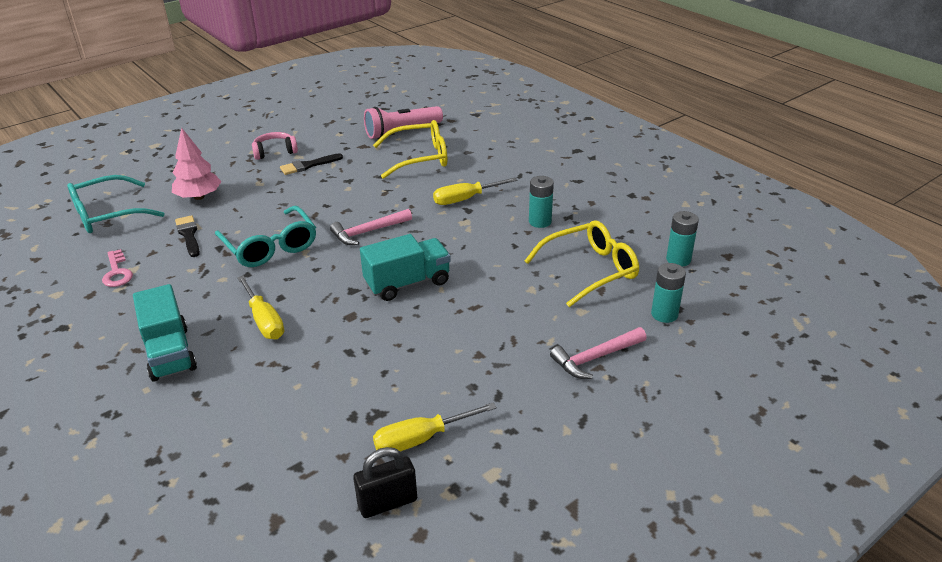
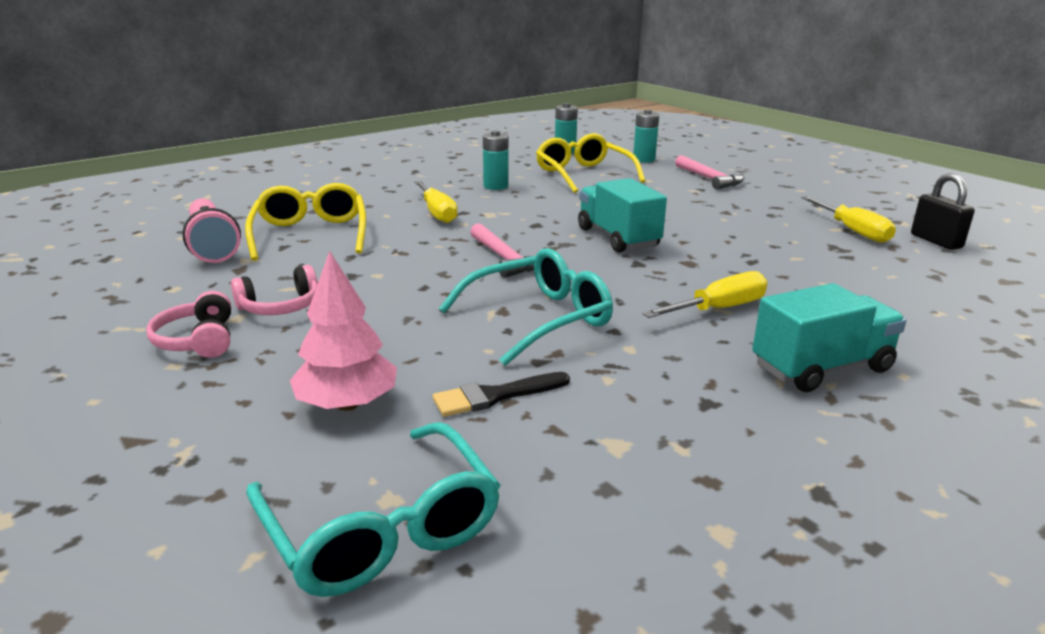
camera: 90 degrees left, 10 degrees down
pink key [102,249,133,287] -> none
black brush [280,153,343,175] -> pink headphones [231,265,318,315]

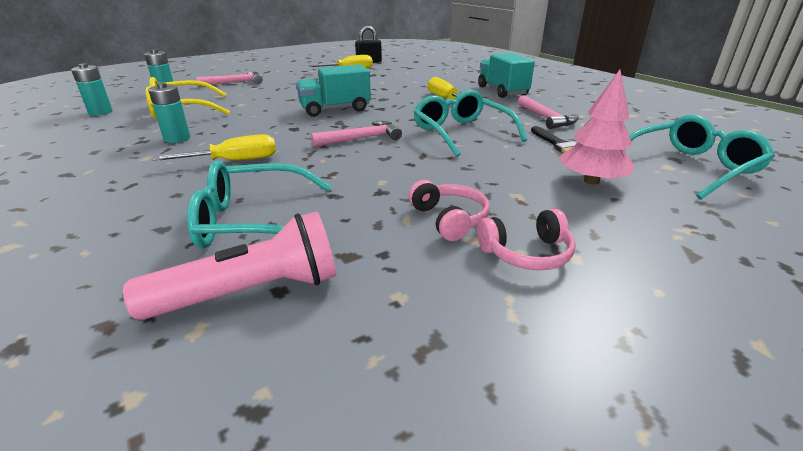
camera: 85 degrees left, 5 degrees up
yellow glasses [245,183,366,261] -> turquoise glasses [187,161,331,249]
none -> pink hammer [518,95,579,129]

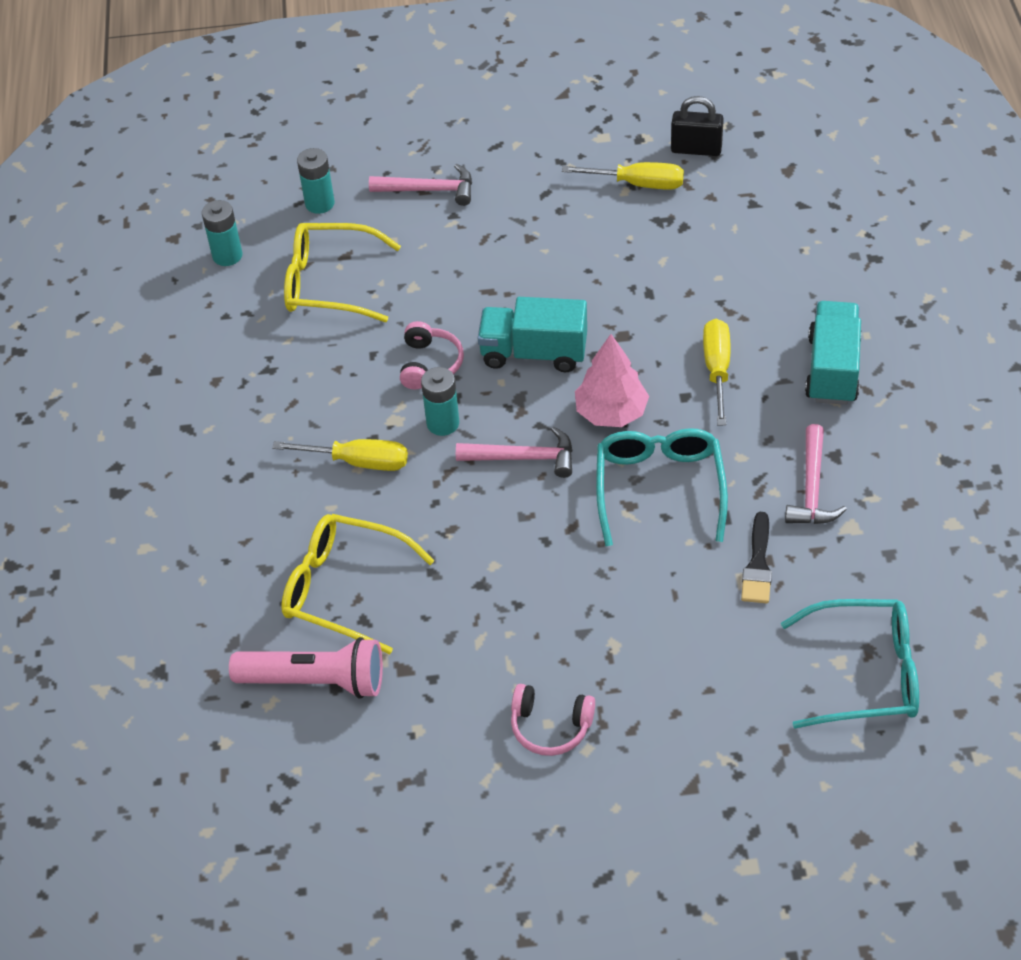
camera: 30 degrees right, 20 degrees up
turquoise battery [148,83,190,143] -> turquoise battery moved to [421,367,459,436]
turquoise glasses [187,161,331,249] -> yellow glasses [281,514,435,654]
pink headphones [408,180,490,241] -> pink headphones moved to [400,321,464,389]
pink tree [560,70,634,185] -> pink tree moved to [575,334,649,427]

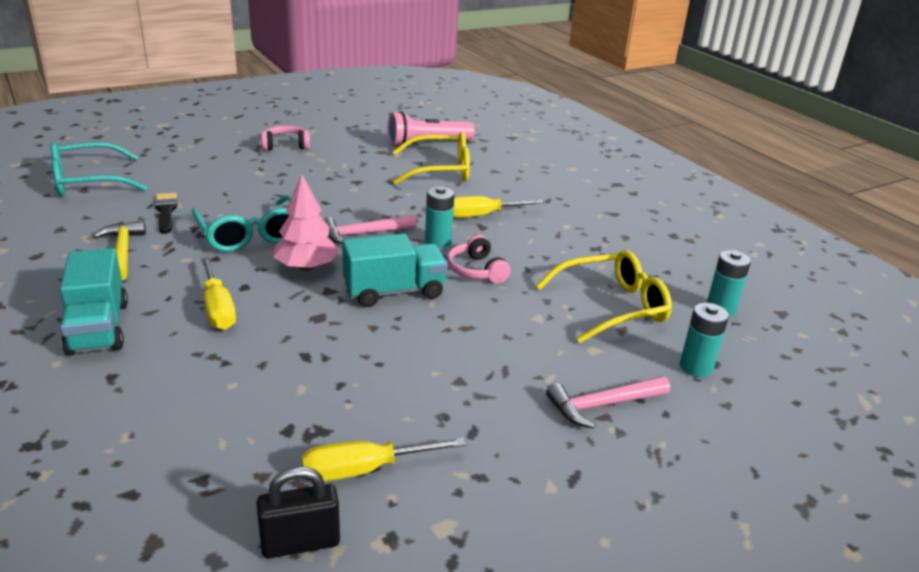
camera: 150 degrees right, 20 degrees down
pink hammer [785,424,847,524] -> yellow hammer [93,220,146,281]

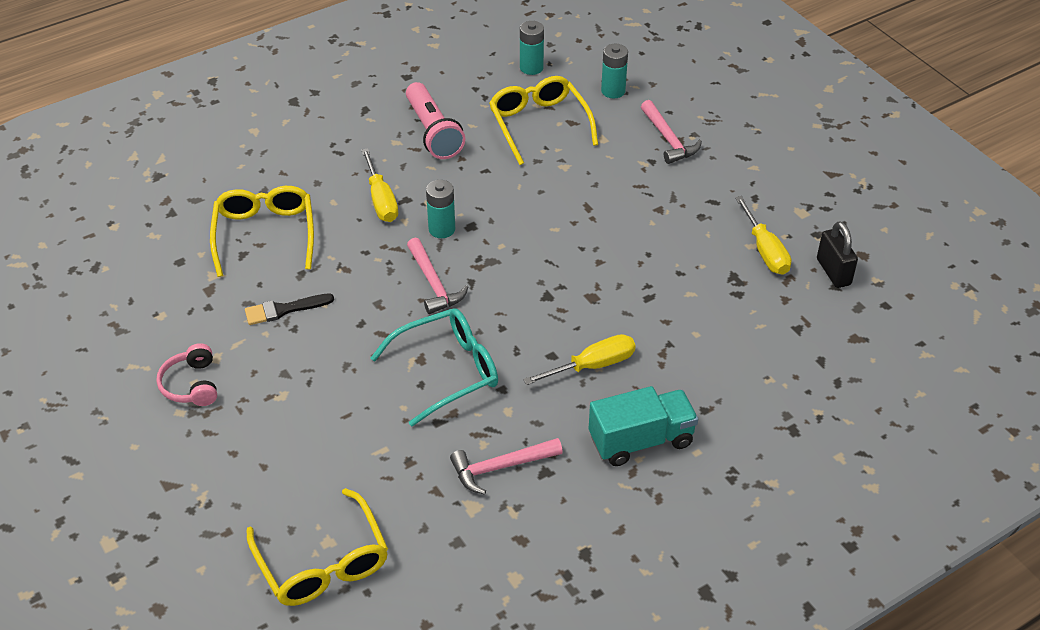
camera: 90 degrees left, 15 degrees up
turquoise glasses [50,142,147,196] -> yellow glasses [247,488,388,606]
yellow hammer [93,220,146,281] -> pink hammer [450,438,563,495]
black brush [155,193,177,234] -> black brush moved to [245,293,334,325]
pink tree [273,174,339,271] -> none
turquoise truck [342,234,447,307] -> none
pink flashlight [388,111,475,146] -> pink flashlight moved to [406,82,465,159]
pink headphones [447,235,510,284] -> none

